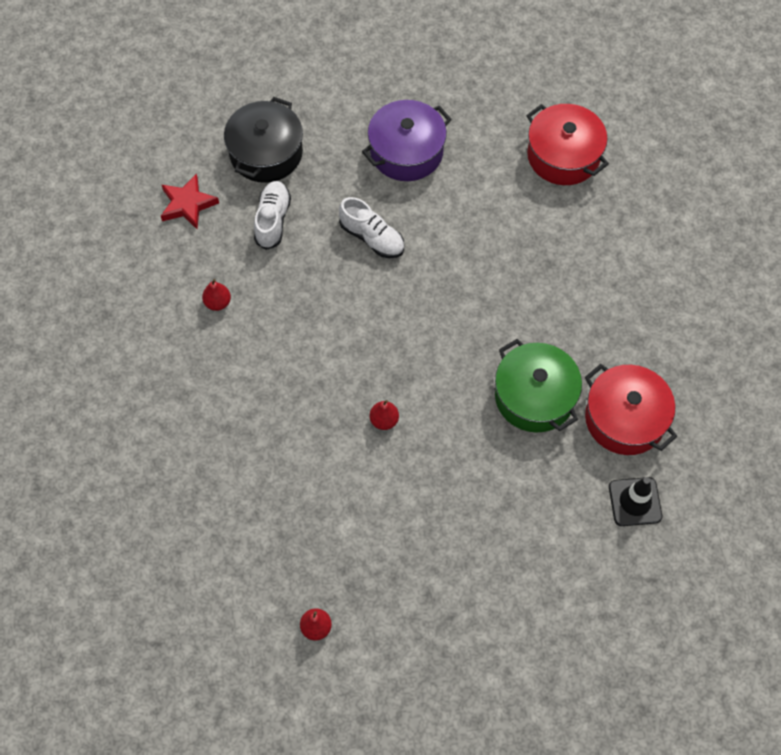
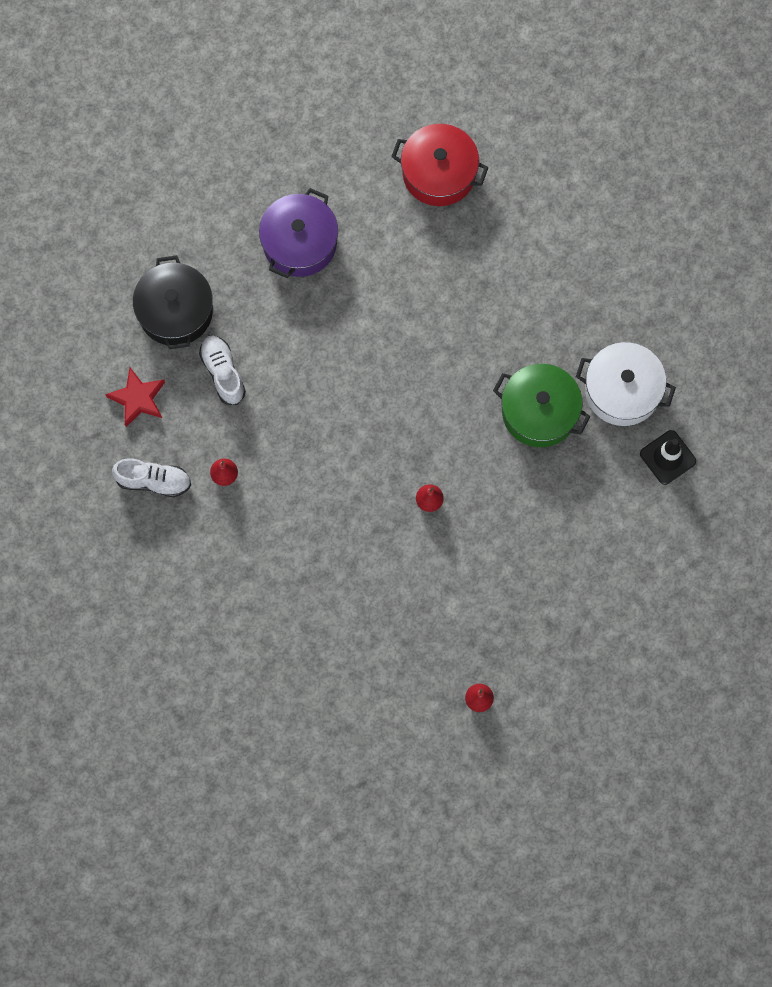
camera: 30 degrees left, 10 degrees up
white shoe [339,197,404,258] -> white shoe moved to [112,458,191,497]
red pot [585,364,677,455] -> white pot [576,342,676,426]

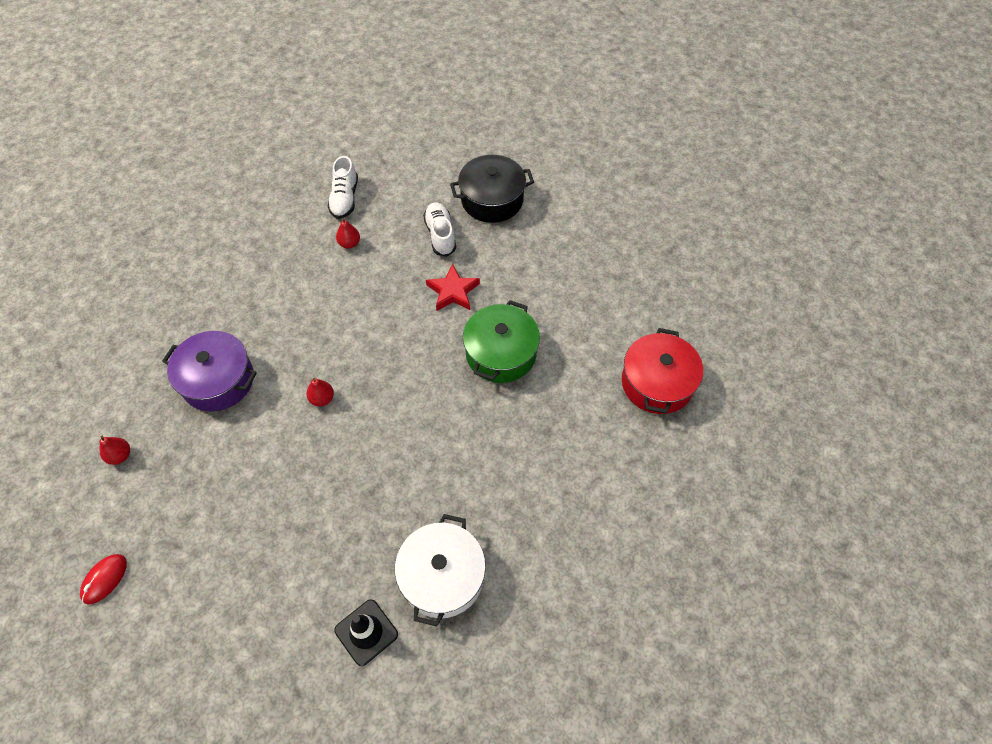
camera: 85 degrees right, 15 degrees down
red star [105,368,165,427] -> red star moved to [426,264,480,311]
white shoe [199,335,246,405] -> white shoe turned 75 degrees counterclockwise [423,202,456,257]
purple pot [259,188,338,278] -> purple pot moved to [162,331,257,412]
green pot [493,364,590,447] -> green pot moved to [463,300,540,383]
none -> red mouse [80,554,127,604]

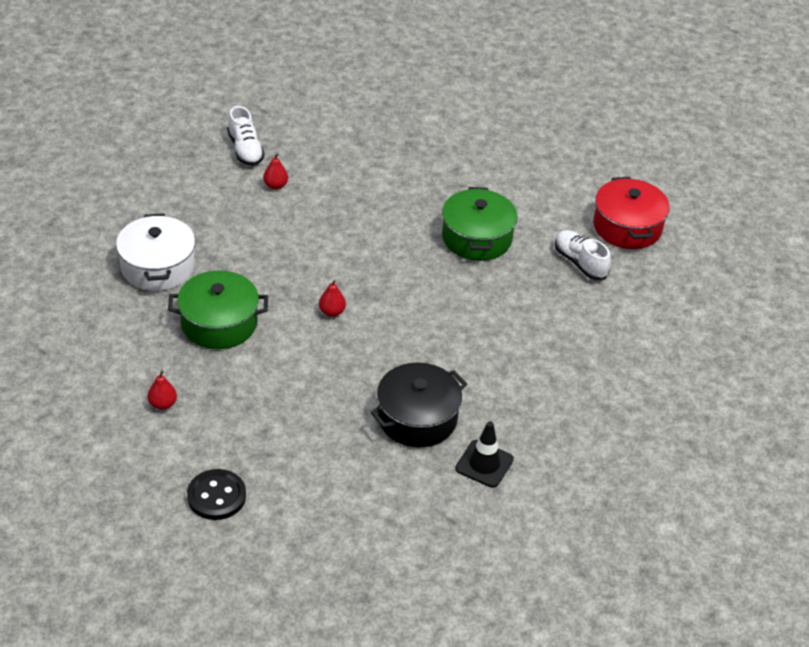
camera: 25 degrees left, 15 degrees down
red mouse [80,554,127,604] -> black button [187,469,246,520]
purple pot [162,331,257,412] -> green pot [168,270,268,349]
white pot [395,514,486,627] -> white pot moved to [116,214,195,291]
white shoe [423,202,456,257] -> white shoe moved to [555,230,611,280]
red star [426,264,480,311] -> none
black pot [450,155,534,223] -> black pot moved to [370,363,467,448]

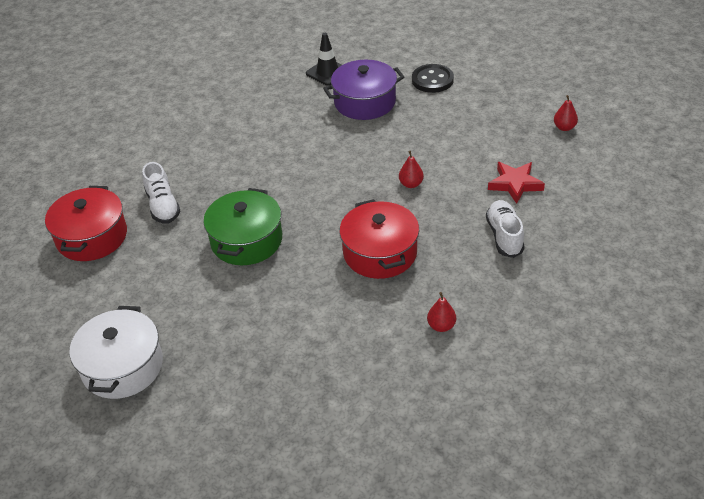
camera: 160 degrees left, 0 degrees up
white pot [116,214,195,291] -> white pot moved to [70,306,163,399]
green pot [168,270,268,349] -> red star [488,162,545,204]
black button [187,469,246,520] -> black button moved to [412,64,454,93]
white shoe [227,106,265,166] -> white shoe moved to [486,200,525,258]
black pot [370,363,467,448] -> purple pot [323,60,405,120]
none -> red pot [339,199,419,279]

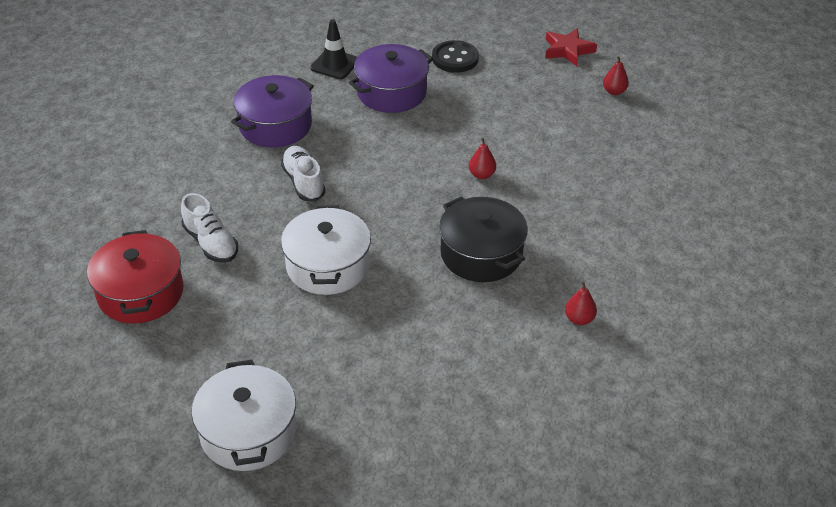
camera: 20 degrees left, 0 degrees up
green pot [203,188,282,265] -> white pot [281,205,371,295]
red pot [339,199,419,279] -> black pot [439,196,528,282]
white shoe [486,200,525,258] -> white shoe moved to [281,146,326,201]
red star [488,162,545,204] -> red star moved to [545,28,597,66]
none -> purple pot [231,75,314,147]

